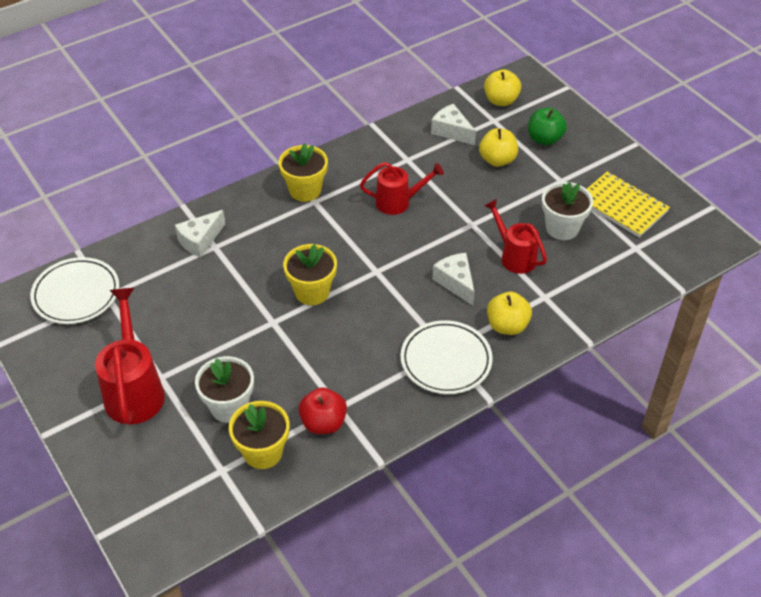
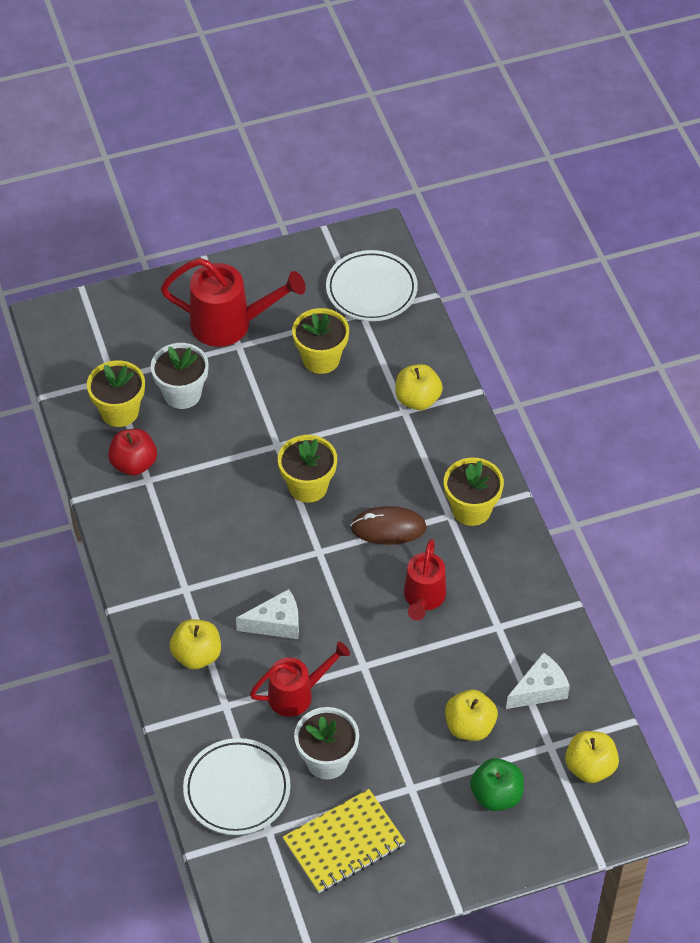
camera: 105 degrees right, 5 degrees up
white cheese [175,210,225,258] -> yellow apple [395,364,443,410]
white plate [401,320,493,394] -> white plate moved to [183,738,291,835]
none -> yellow flower pot [292,308,349,374]
none -> brown mouse [350,506,427,545]

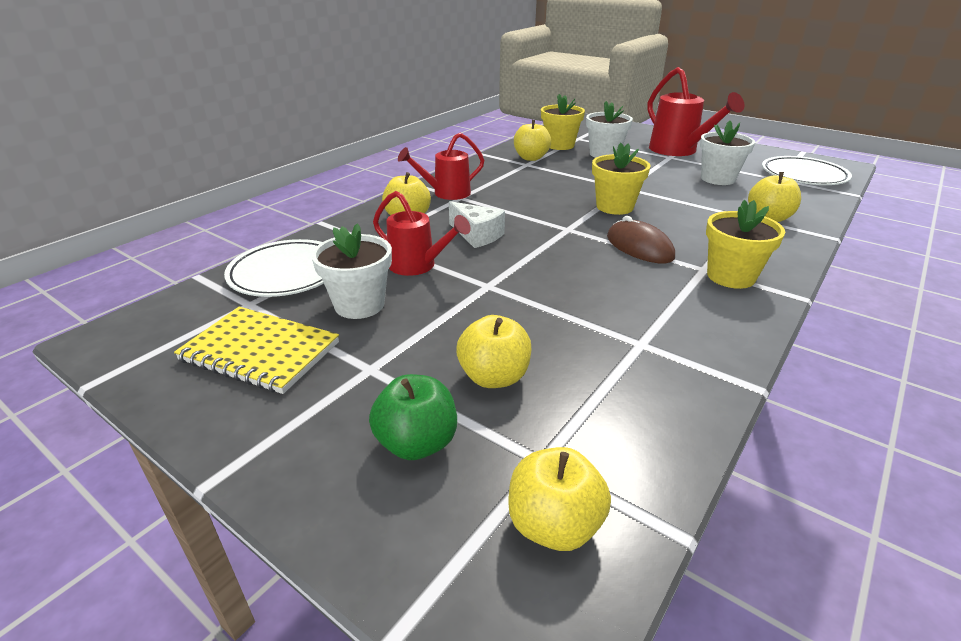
camera: 55 degrees right, 20 degrees down
red apple [108,429,157,476] -> yellow apple [514,120,551,161]
yellow flower pot [292,308,349,374] -> white flower pot [700,121,755,185]
red watering can [404,539,446,621] -> red watering can moved to [398,133,484,200]
white cheese [506,652,570,709] -> none

